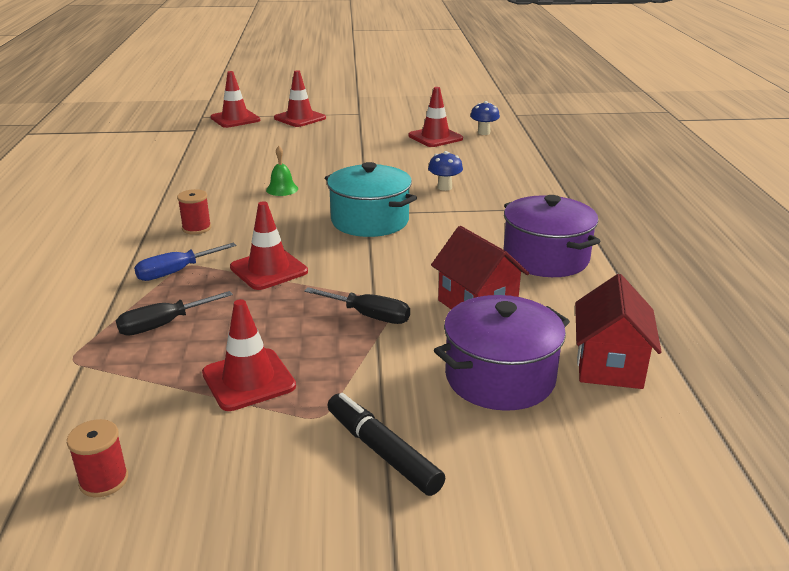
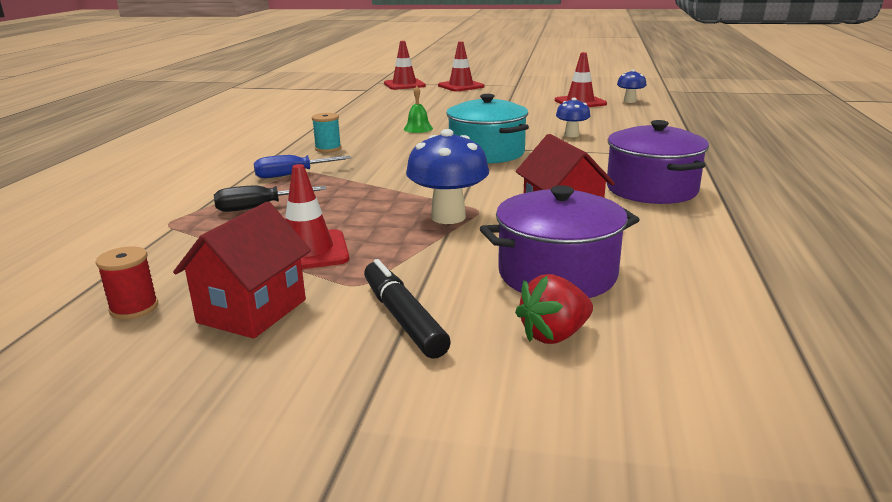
camera: 15 degrees right, 5 degrees down
red spool [177,189,211,235] -> turquoise spool [312,113,341,153]
red traffic cone [230,201,308,290] -> none
black screwdriver [304,287,410,324] -> blue mushroom [406,129,489,224]
red house [575,274,662,389] -> red house moved to [173,202,311,339]
none -> red strawberry [515,274,593,344]

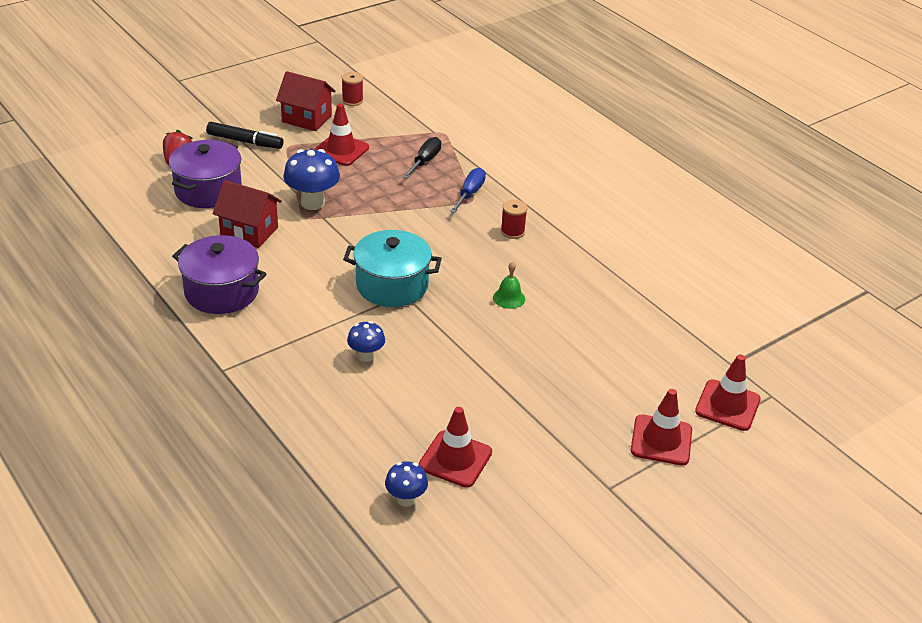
camera: 130 degrees right, 15 degrees up
red house [173,202,311,339] -> red house turned 45 degrees counterclockwise [276,71,336,131]
turquoise spool [312,113,341,153] -> red spool [501,199,527,239]

